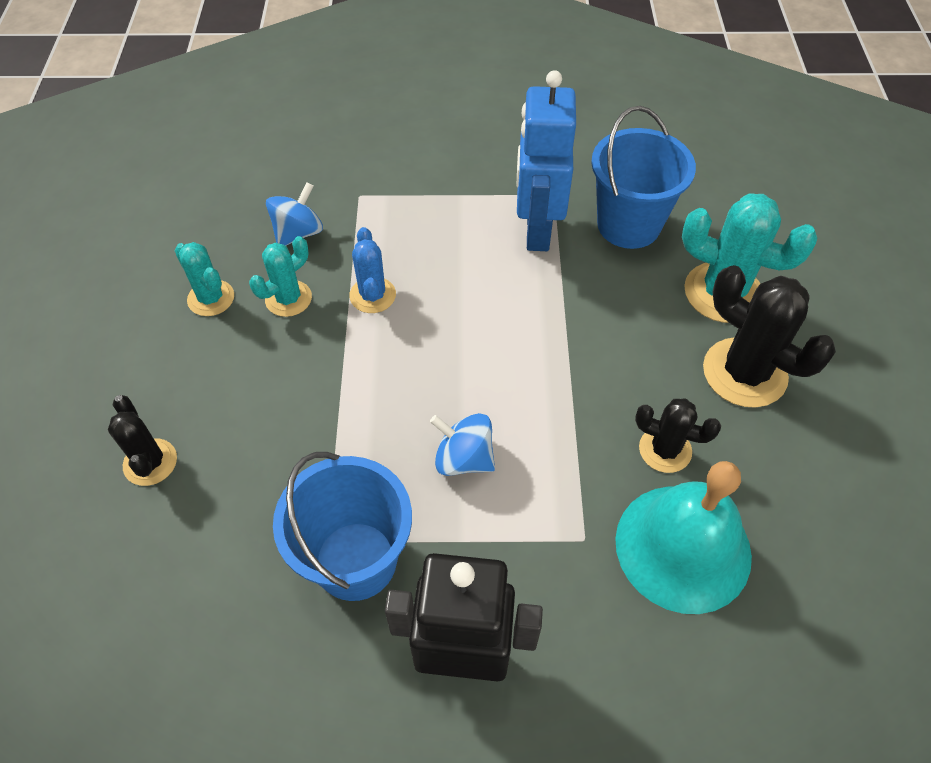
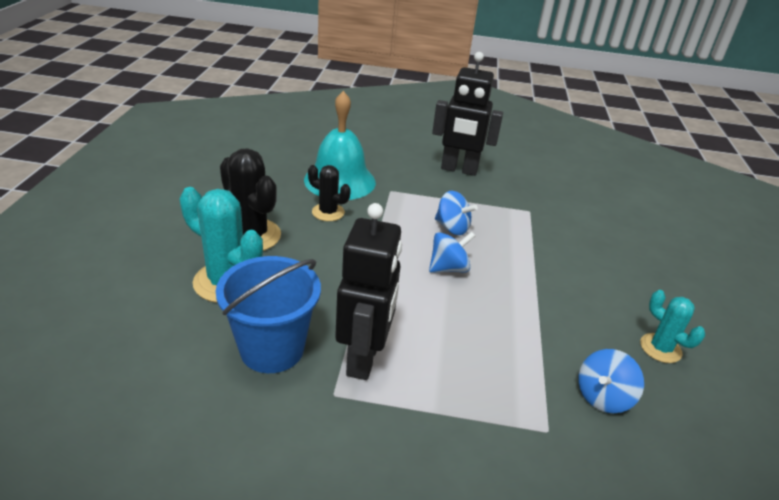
camera: 175 degrees left, 20 degrees down
black cactus [108,395,177,486] -> none
turquoise cactus [249,236,312,317] -> none
blue bucket [273,452,412,601] -> none
blue cactus [349,227,396,313] -> none
blue robot [516,70,576,251] -> black robot [335,203,402,380]
none -> blue spinning top [429,232,475,273]

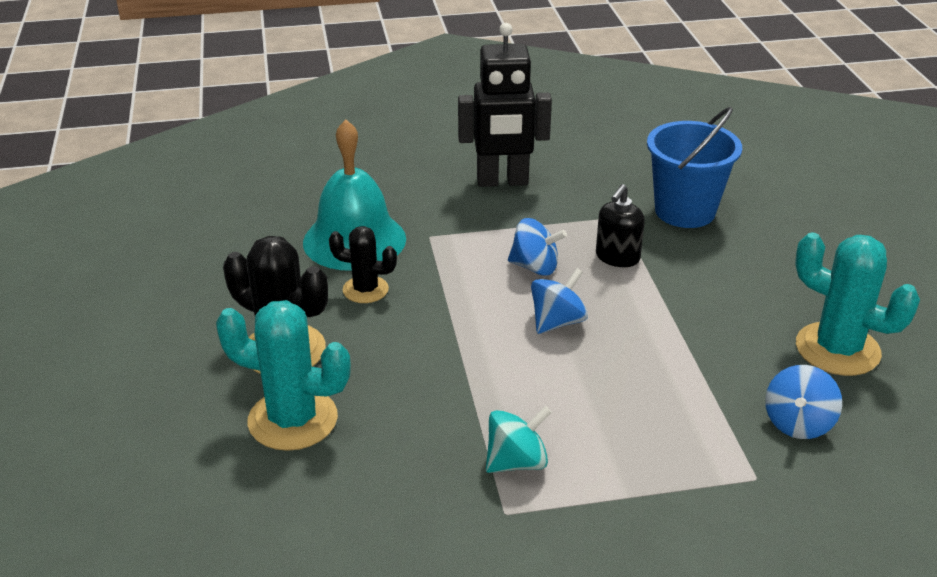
camera: 15 degrees left, 0 degrees up
blue bucket [216,256,321,373] -> blue bucket moved to [647,107,742,228]
black robot [335,203,402,380] -> turquoise spinning top [486,406,552,473]
turquoise cactus [640,290,705,363] -> turquoise cactus [795,232,920,376], size x1.69
none -> black soap dispenser [596,184,645,267]

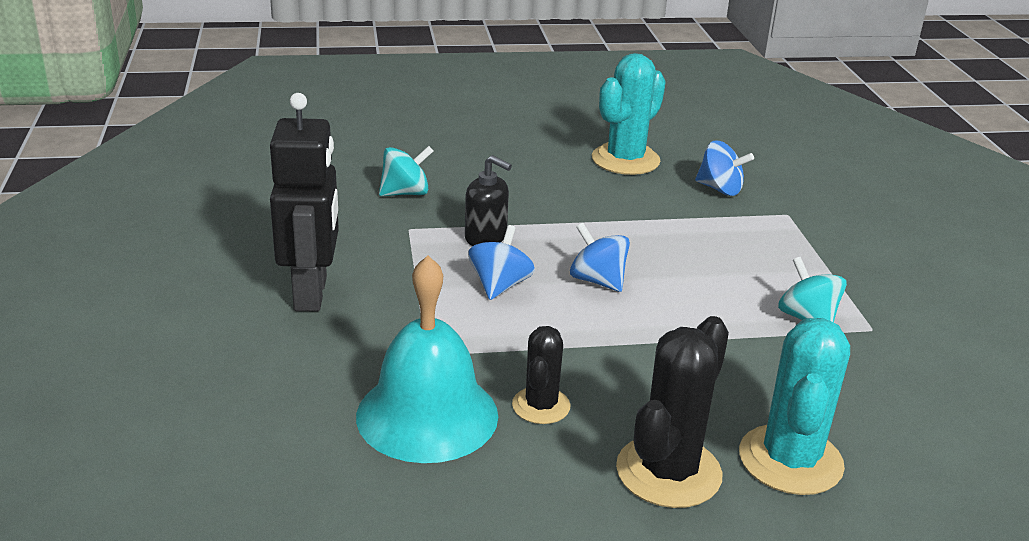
camera: 90 degrees left, 5 degrees down
blue bucket [647,107,742,228] -> turquoise spinning top [379,146,433,196]

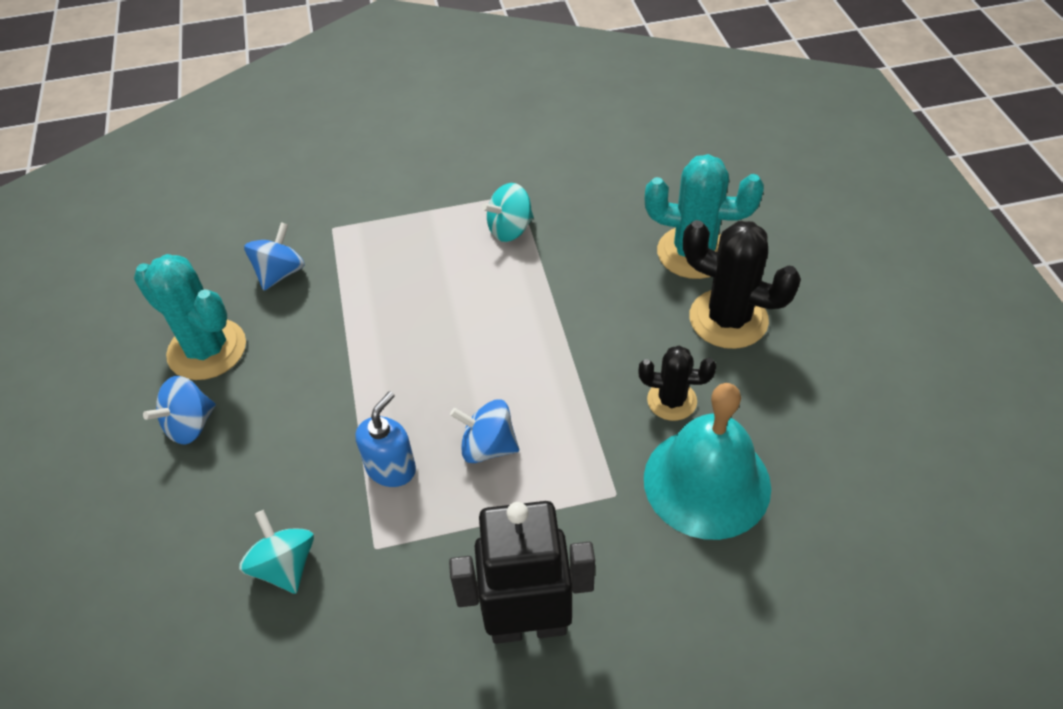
camera: 90 degrees left, 20 degrees up
black soap dispenser [465,155,512,246] -> blue soap dispenser [356,391,416,487]
blue spinning top [570,223,630,292] -> blue spinning top moved to [143,376,216,444]

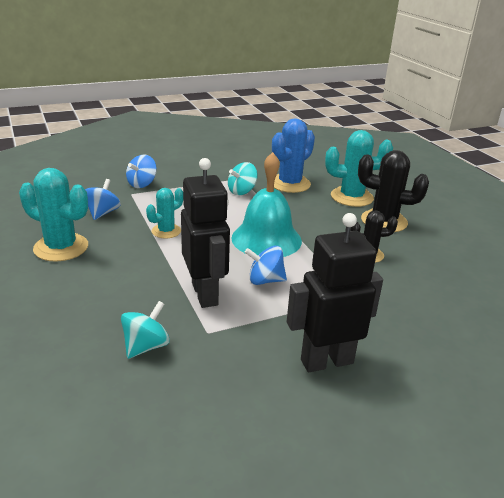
camera: 15 degrees left, 20 degrees down
blue spinning top [143,376,216,444] -> blue spinning top moved to [126,155,157,188]
turquoise spinning top [239,510,314,594] -> turquoise spinning top turned 75 degrees clockwise [121,301,170,359]
blue soap dispenser [356,391,416,487] -> black robot [181,158,230,308]
turquoise bell [644,383,771,540] -> turquoise bell moved to [231,152,302,257]
none -> turquoise cactus [146,188,183,239]
none -> blue cactus [272,118,315,193]

